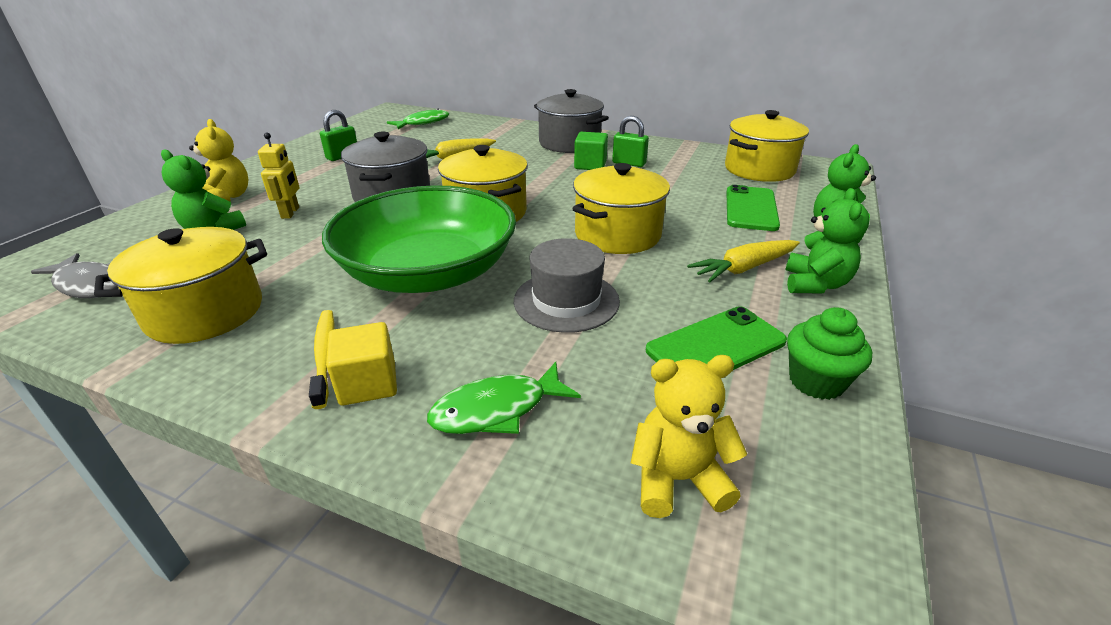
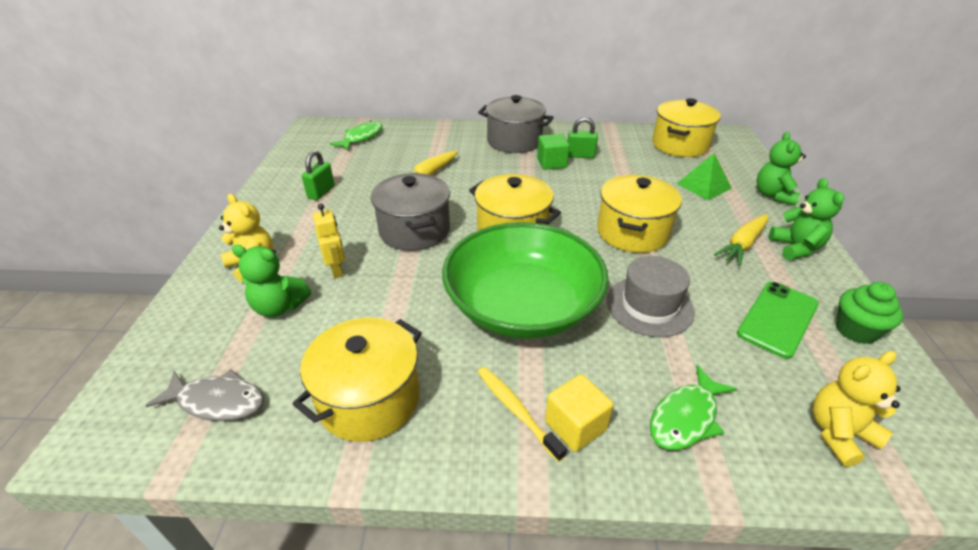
camera: 20 degrees left, 5 degrees up
green phone [726,185,780,231] -> green pyramid [677,153,732,200]

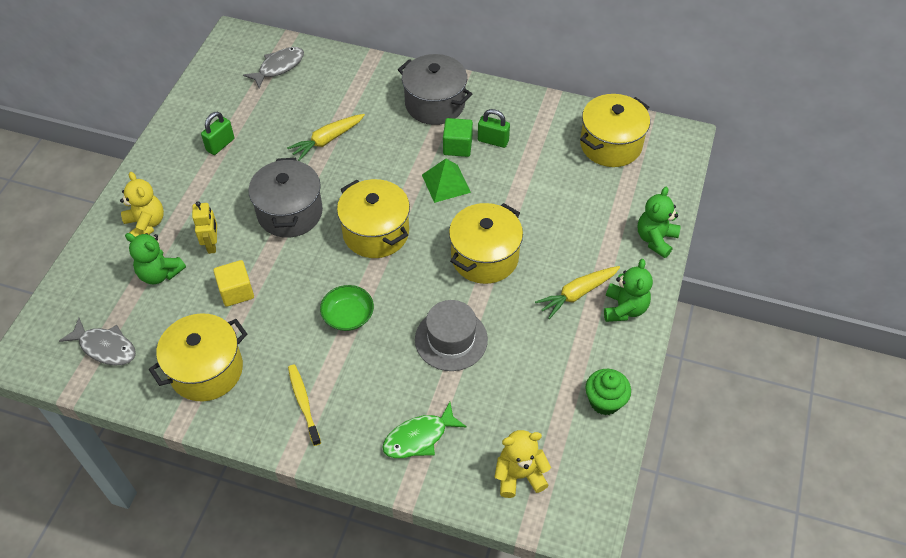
camera: 15 degrees right, 15 degrees up
green fish [330,121,382,150] -> grey fish [243,47,304,88]
green bowl [442,222,609,339] -> green bowl [320,285,374,331], size x0.40
yellow cube [545,374,613,452] -> yellow cube moved to [213,260,254,307]
green pyramid [677,153,732,200] -> green pyramid moved to [422,159,471,203]
green phone [737,282,819,359] -> none

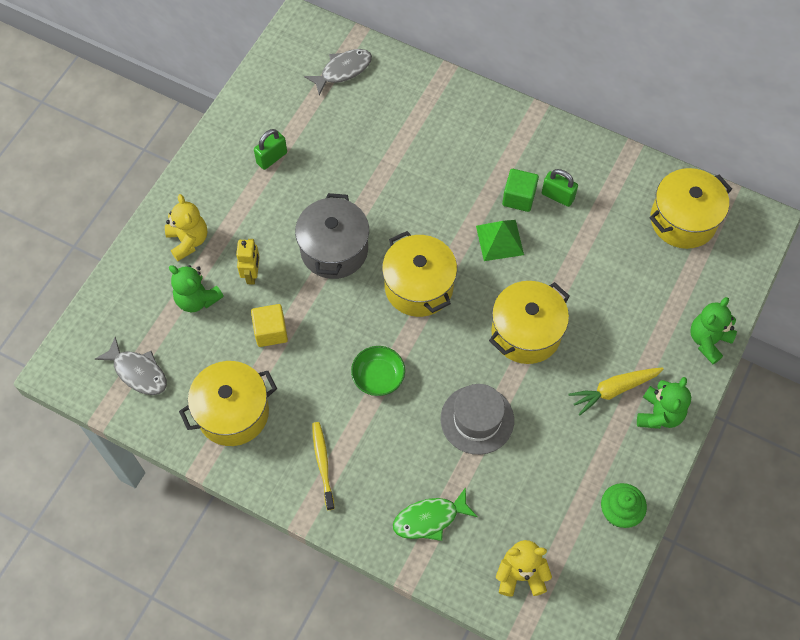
camera: 10 degrees right, 10 degrees up
yellow carrot [287,114,365,161] -> none
grey pot [398,54,472,125] -> none

